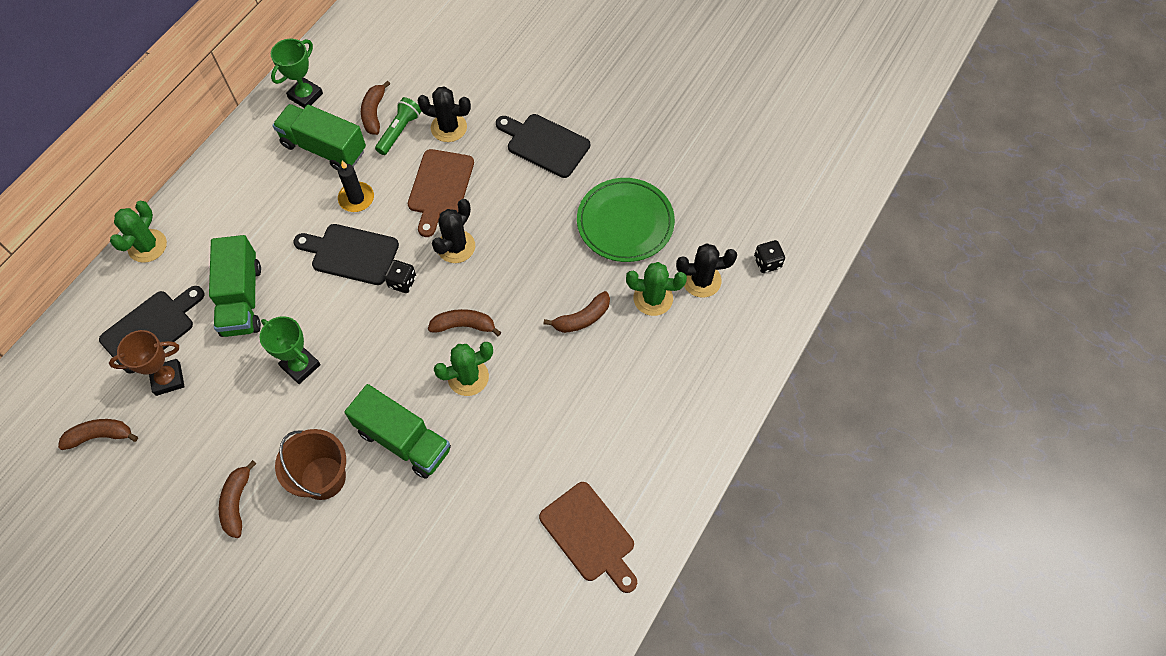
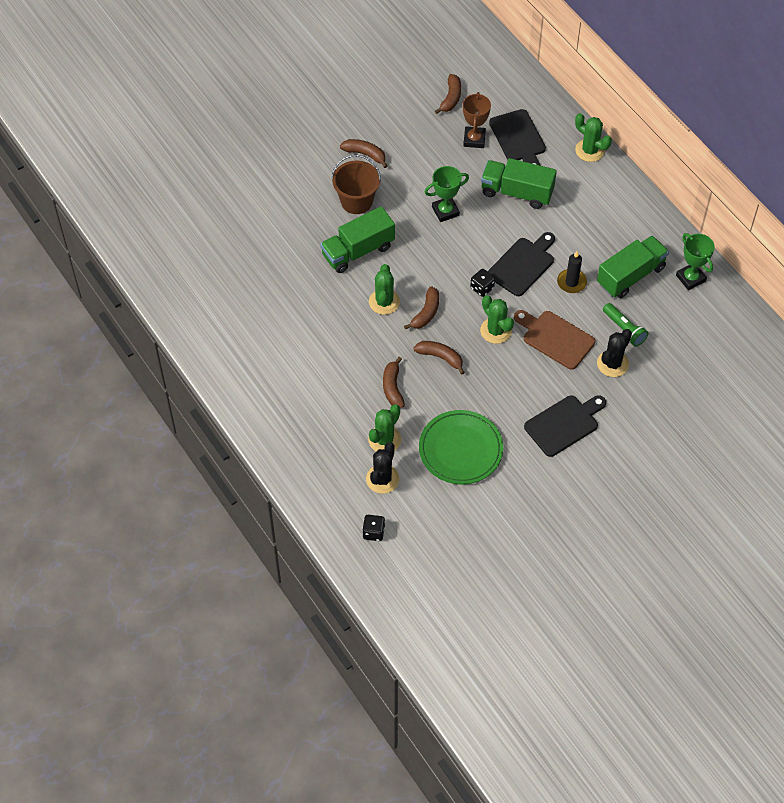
camera: 115 degrees right, 5 degrees down
brown banana [361,80,390,135] -> brown banana moved to [413,341,465,375]
black cactus [432,199,475,263] -> green cactus [480,295,514,344]
brown cutting board [539,482,637,593] -> none

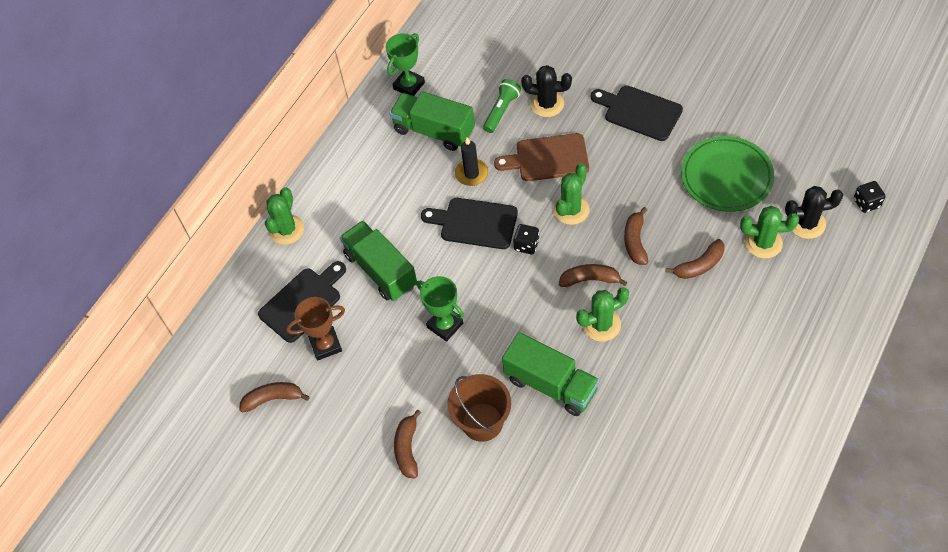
camera: 110 degrees left, 0 degrees up
green truck [481,158,557,209] -> green truck turned 150 degrees clockwise [340,221,417,301]
brown cutting board [514,310,595,370] -> brown cutting board turned 75 degrees clockwise [494,133,589,181]

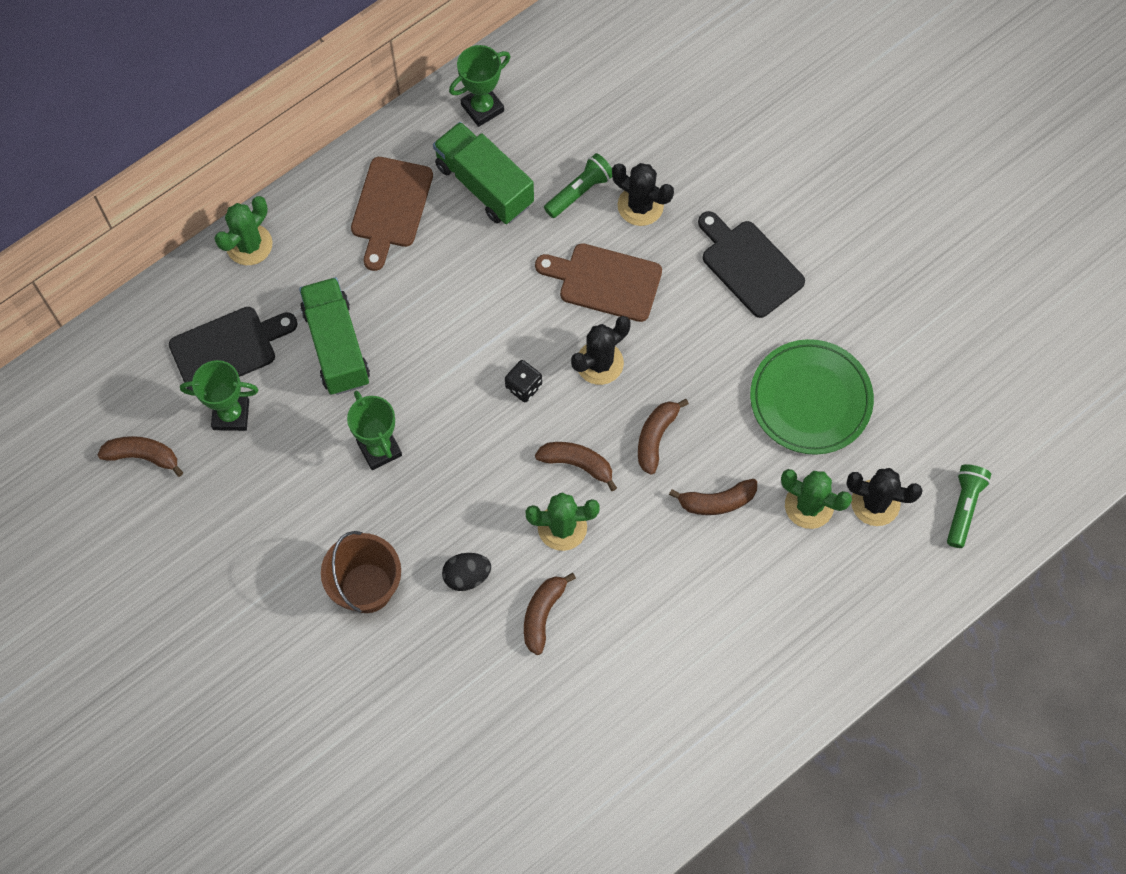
camera: 15 degrees right, 10 degrees up
brown trophy [286,297,345,361] -> green trophy [180,360,259,431]
brown banana [394,410,421,479] -> brown banana moved to [524,573,576,655]
black cutting board [421,198,518,249] -> none
black candle [455,137,488,186] -> none
green truck [502,332,599,416] -> black egg [442,553,491,591]
green cactus [553,163,590,225] -> black cactus [571,316,631,385]
black dice [854,181,886,213] -> green flashlight [947,464,991,548]
none -> brown cutting board [351,157,433,271]

